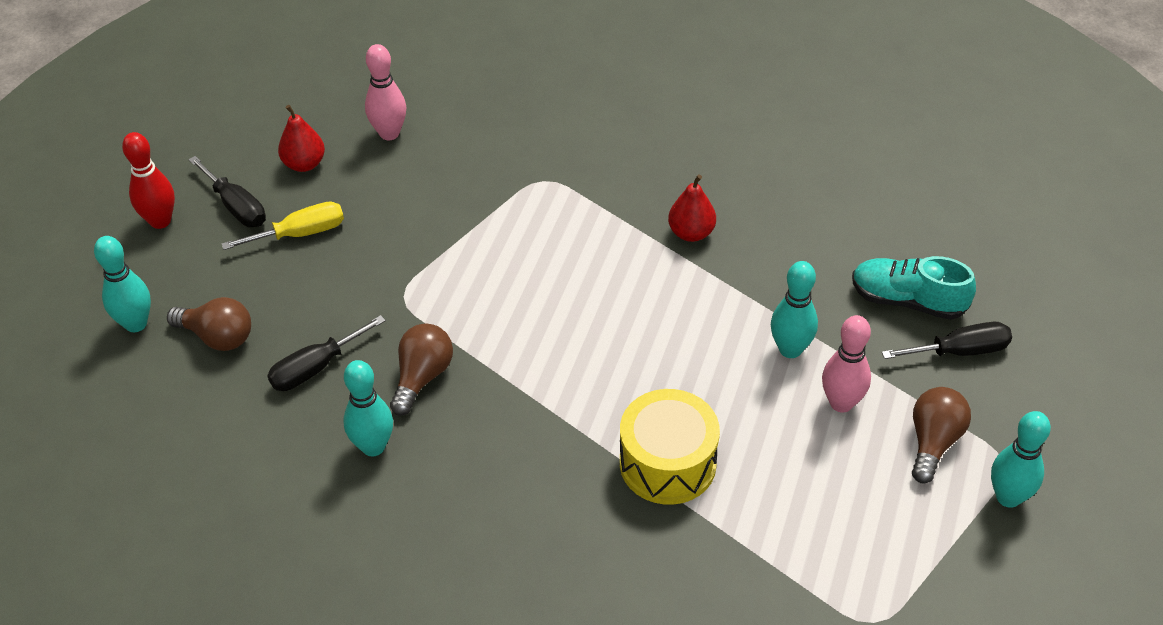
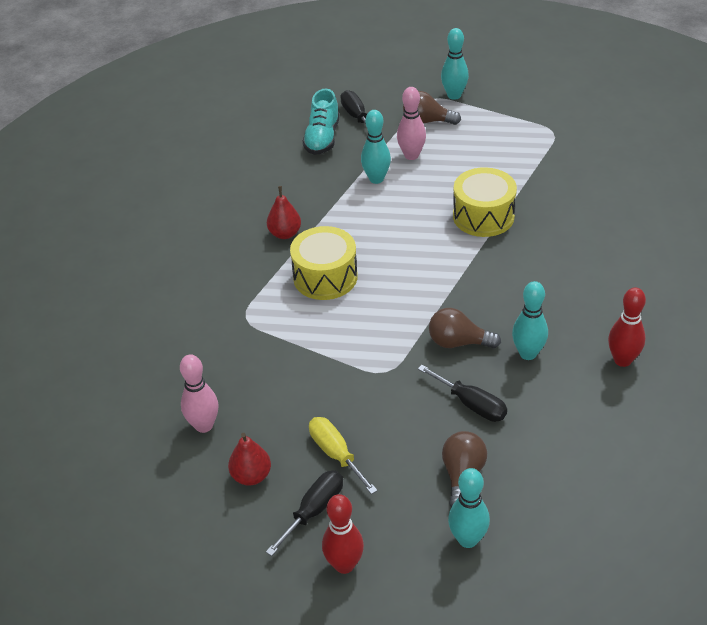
camera: 100 degrees left, 5 degrees down
none -> yellow drum [290,226,358,300]
none -> red bowling pin [608,287,646,367]

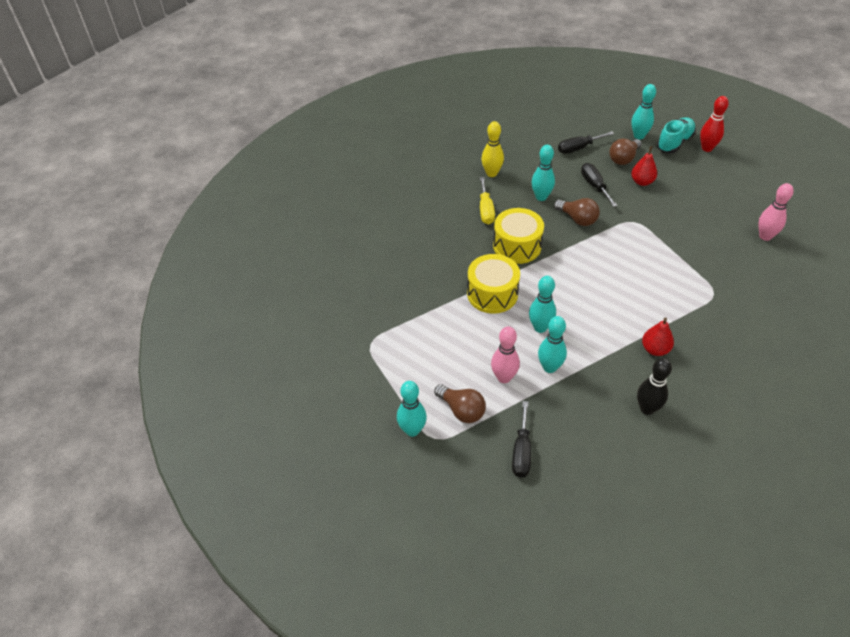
camera: 150 degrees left, 5 degrees up
red pear [228,433,271,486] -> red pear moved to [631,146,657,186]
black screwdriver [266,471,343,556] -> black screwdriver moved to [558,131,614,154]
yellow drum [290,226,358,300] -> yellow drum moved to [493,208,544,264]
turquoise shoe [302,89,340,155] -> turquoise shoe moved to [657,117,696,153]
yellow screwdriver [309,417,378,494] -> yellow screwdriver moved to [480,177,495,225]
red bowling pin [608,287,646,367] -> yellow bowling pin [481,121,504,177]
none -> turquoise bowling pin [529,276,556,333]
none -> black bowling pin [637,358,672,415]

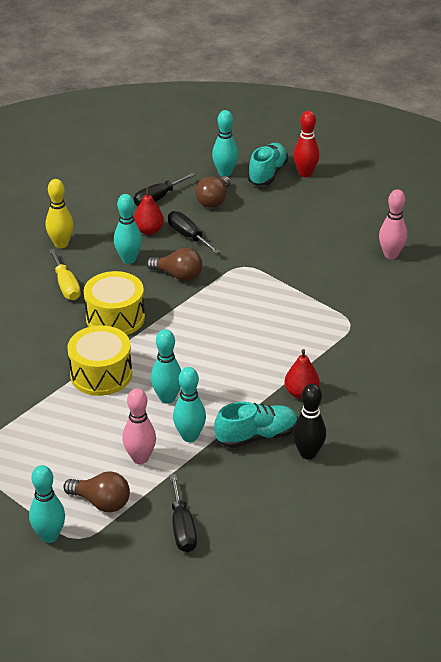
camera: 20 degrees left, 10 degrees down
red pear [631,146,657,186] -> red pear moved to [134,186,164,235]
none -> turquoise shoe [214,402,298,448]

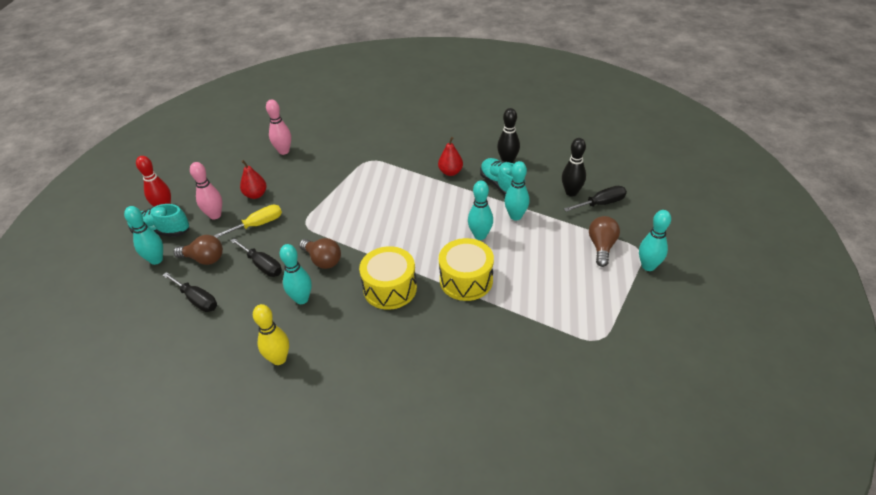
camera: 100 degrees left, 5 degrees up
yellow screwdriver [49,249,81,300] -> yellow screwdriver moved to [214,205,282,238]
pink bowling pin [122,388,156,464] -> pink bowling pin moved to [190,162,222,219]
red pear [134,186,164,235] -> red pear moved to [240,160,267,199]
brown light bulb [146,248,202,281] -> brown light bulb turned 120 degrees clockwise [299,238,341,269]
black screwdriver [168,211,221,254] -> black screwdriver turned 90 degrees counterclockwise [230,238,282,277]
none -> black bowling pin [562,138,586,197]

